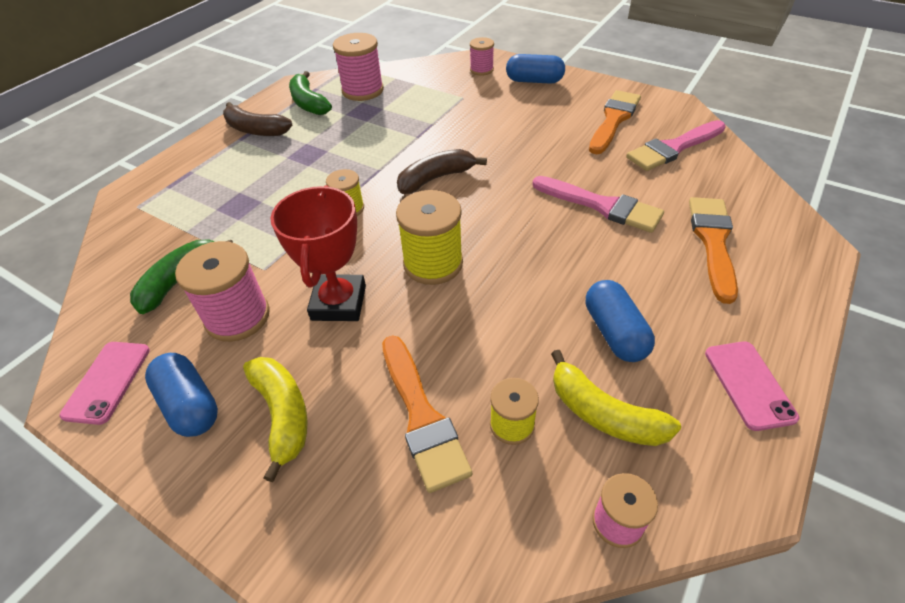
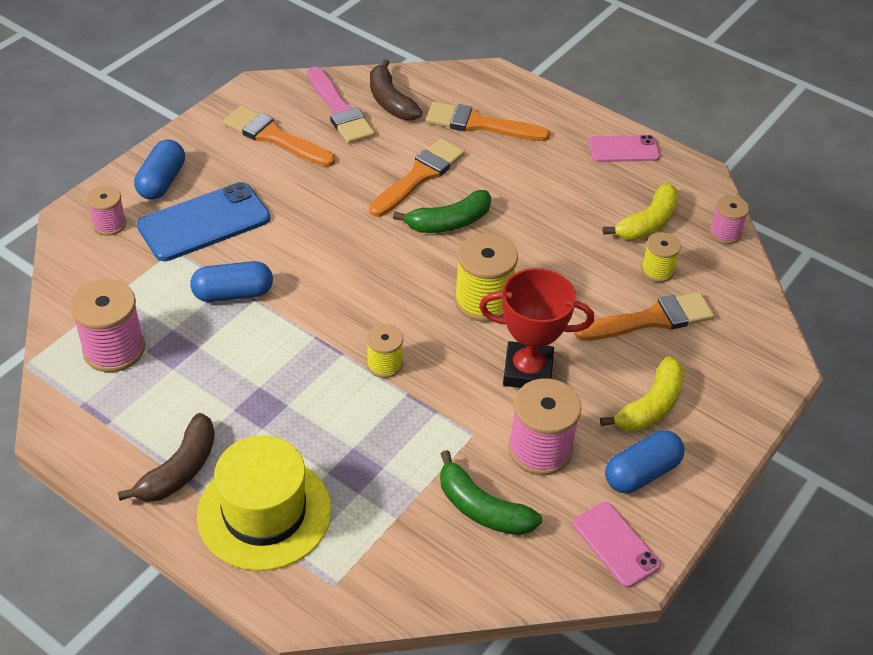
camera: 90 degrees left, 0 degrees up
pink phone [59,342,150,425] -> pink phone turned 45 degrees clockwise [573,502,661,588]
yellow banana [243,357,308,482] -> yellow banana turned 150 degrees clockwise [600,356,684,431]
green banana [289,71,332,115] -> green banana moved to [393,190,491,233]
brown banana [397,149,487,194] -> brown banana moved to [370,59,422,120]
pink brush [532,176,664,233] -> orange brush [369,139,465,217]
blue capsule [586,280,655,362] -> blue capsule moved to [190,261,273,302]
none -> blue phone [137,182,270,261]
none -> yellow hat [197,435,331,571]

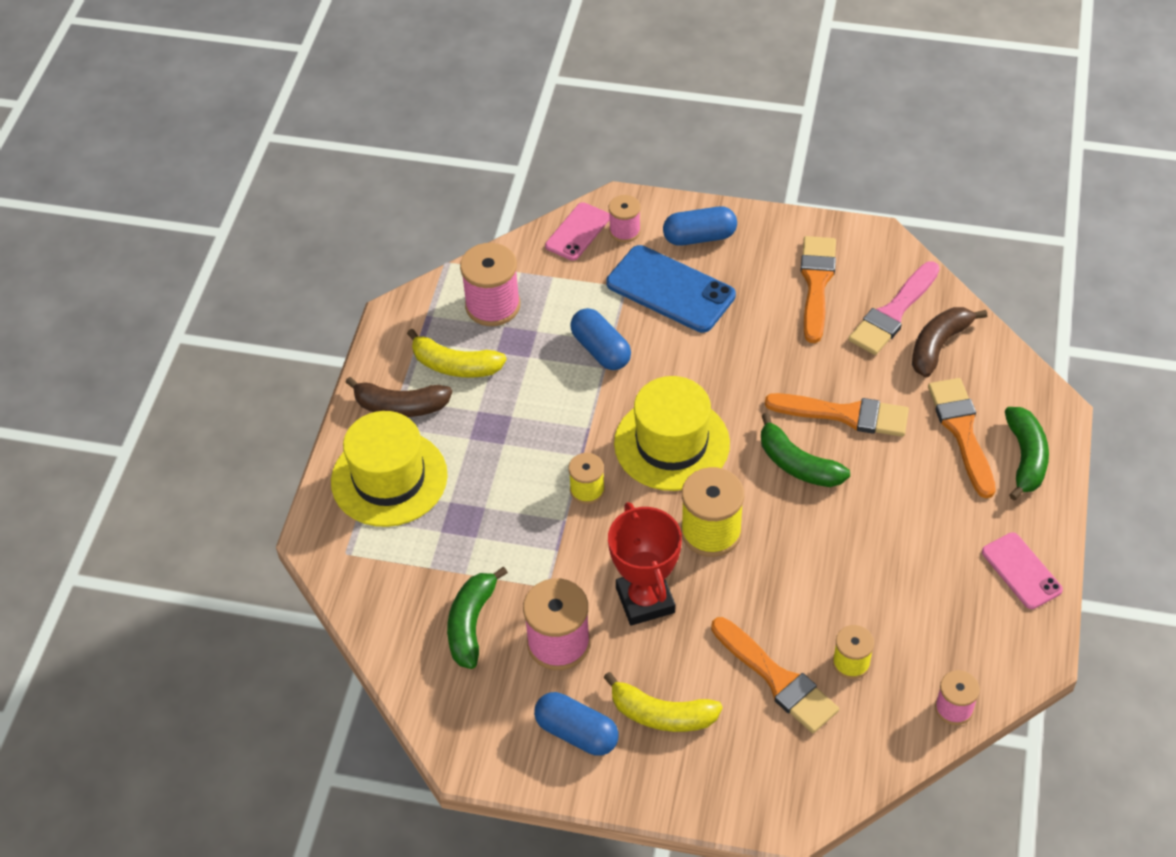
camera: 70 degrees right, 5 degrees up
pink phone [573,502,661,588] -> pink phone moved to [545,202,610,261]
yellow banana [603,183,679,240] -> yellow banana moved to [407,329,507,378]
none -> yellow hat [614,376,730,491]
none -> green banana [1005,407,1049,500]

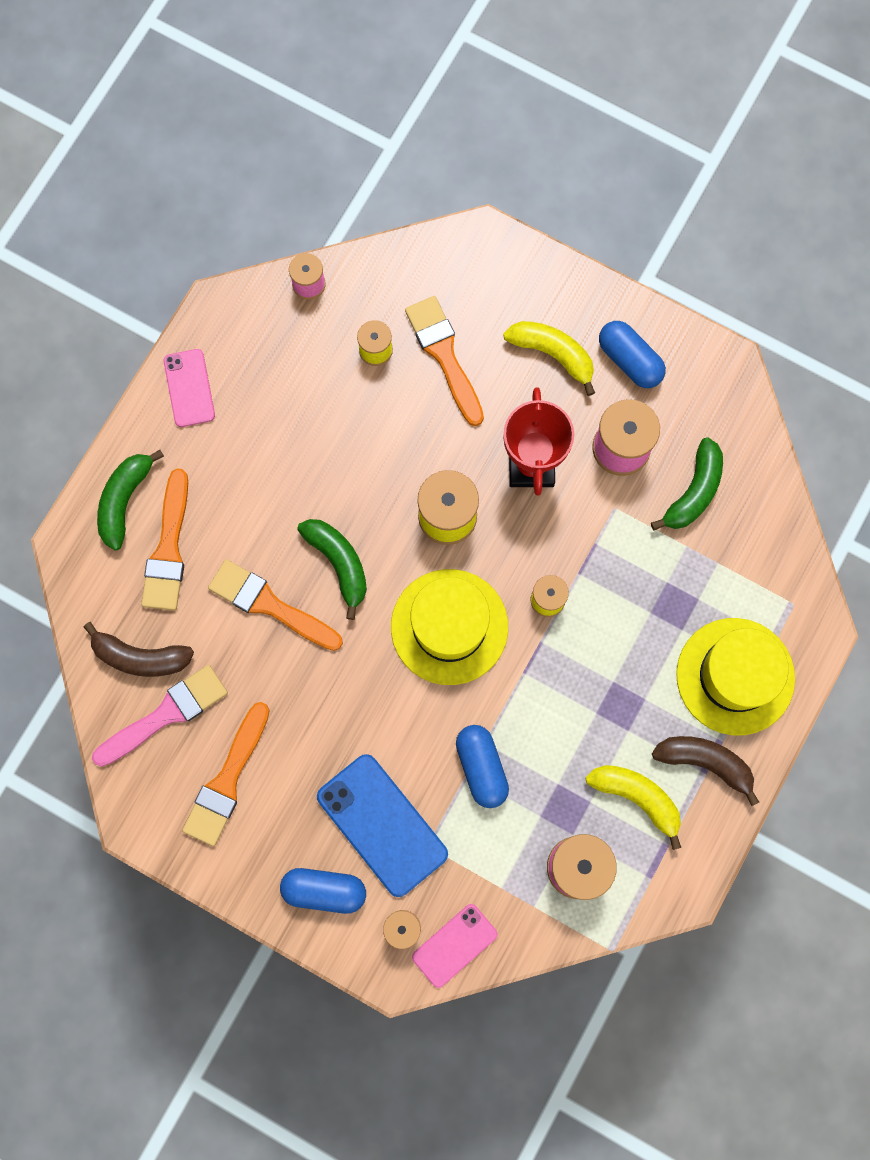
camera: 165 degrees left, 25 degrees up
brown banana [912,307,987,377] -> brown banana turned 45 degrees clockwise [84,622,194,677]

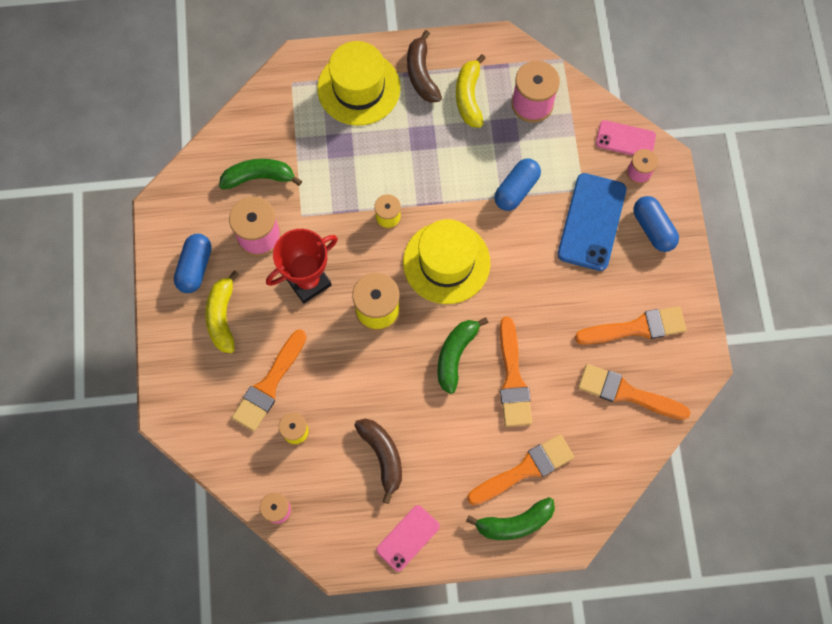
camera: 125 degrees left, 5 degrees down
brown banana [84,622,194,677] -> brown banana moved to [354,419,402,504]
pink brush [92,665,228,767] -> orange brush [578,364,691,420]

